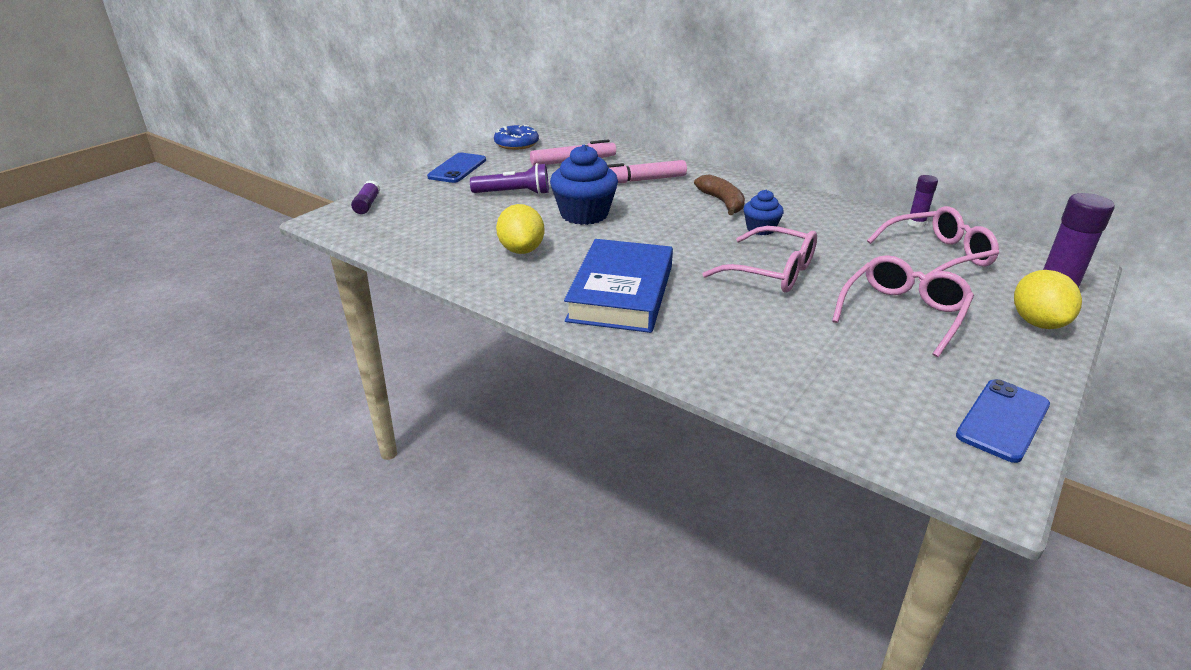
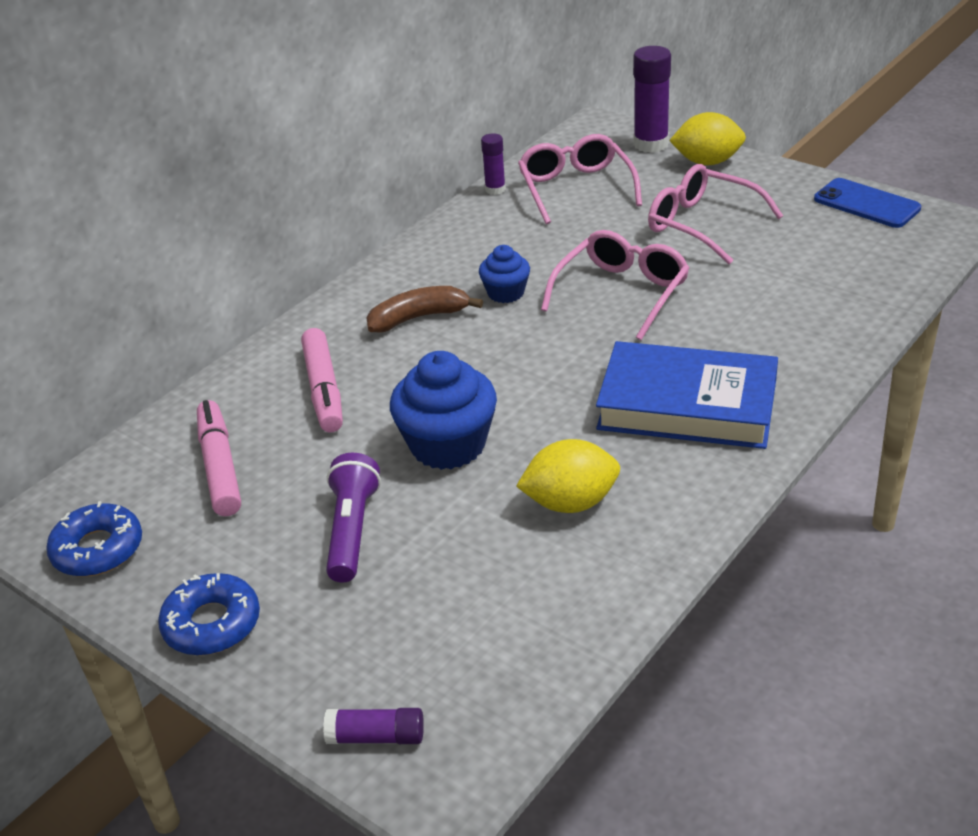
camera: 85 degrees left, 5 degrees up
blue phone [427,153,486,183] -> blue donut [158,573,260,655]

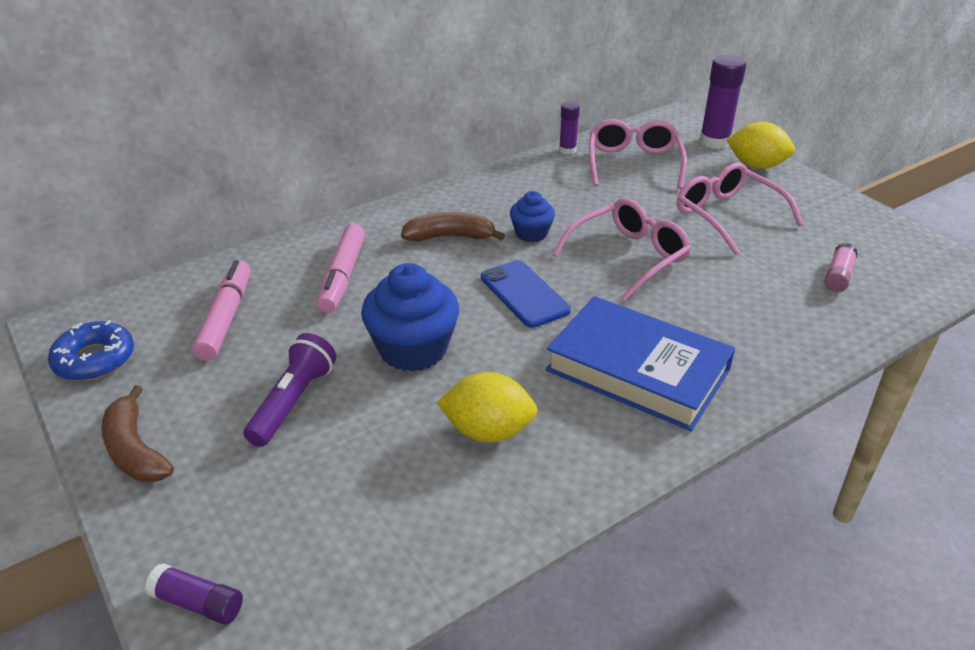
camera: 15 degrees right, 0 degrees up
blue donut [158,573,260,655] -> brown banana [101,385,174,482]
blue phone [814,178,921,228] -> blue phone moved to [481,260,571,328]
none -> pink glue stick [824,243,858,292]

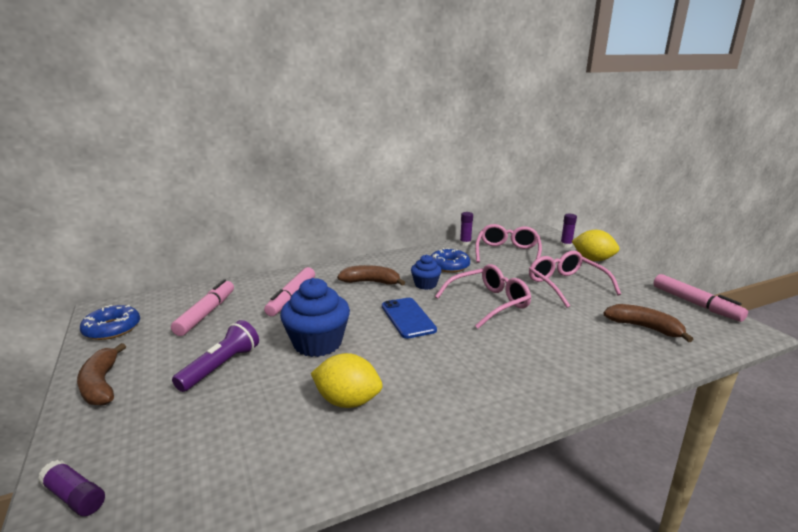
camera: 10 degrees right, 15 degrees down
blue book [546,296,735,431] -> none
purple glue stick [700,55,746,149] -> purple glue stick [560,214,577,248], size x0.57
pink glue stick [824,243,858,292] -> brown banana [603,304,694,342]
none -> blue donut [431,248,470,273]
none -> pink marker [653,274,748,322]

